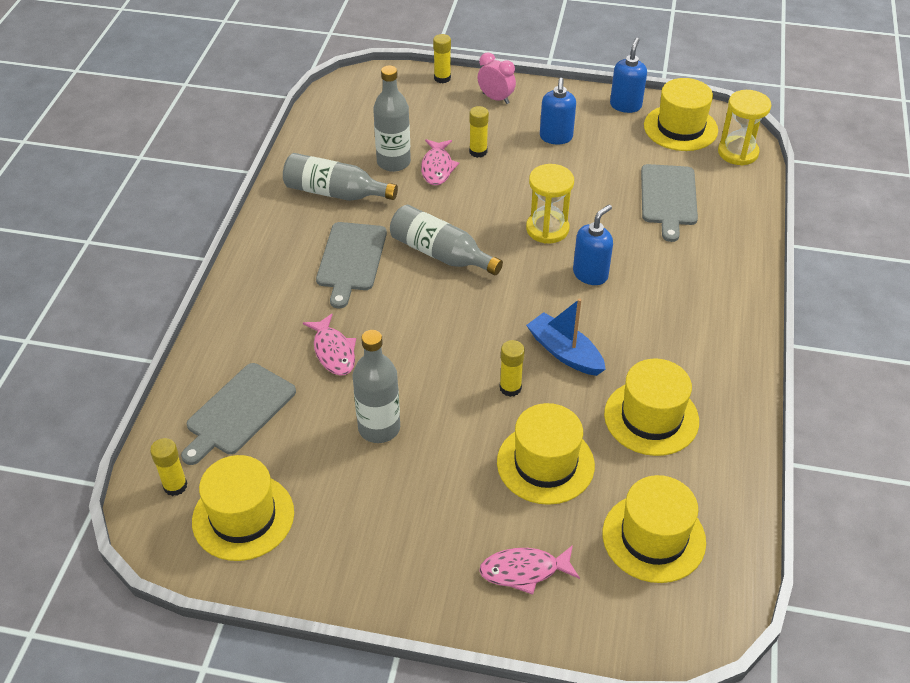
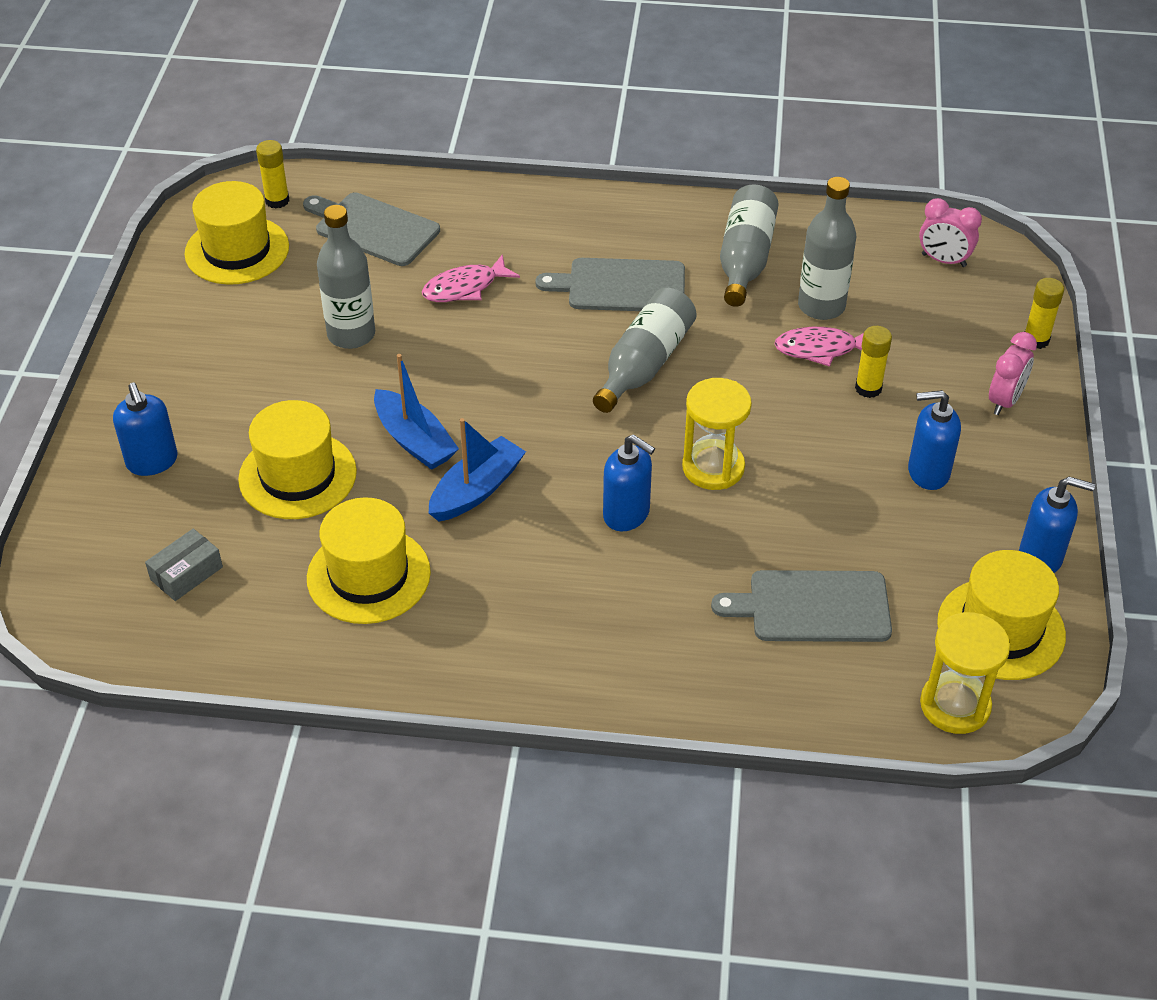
camera: 85 degrees right, 0 degrees up
pink fish [479,545,580,595] -> blue soap dispenser [113,383,178,476]
yellow glue stick [500,340,525,397] -> blue boat [374,354,459,470]
yellow hat [602,475,706,583] -> grey box [145,528,223,601]
none -> pink clock [919,198,982,267]

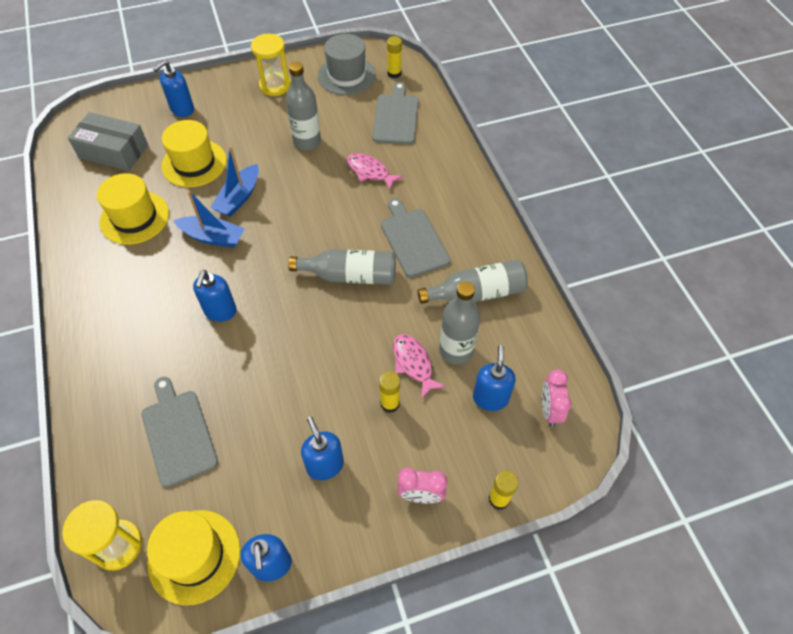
camera: 65 degrees right, 10 degrees up
grey box [145,528,223,601] -> grey box [68,112,148,171], size x1.84
yellow hat [184,181,289,285] -> grey hat [318,34,376,95]
yellow hourglass [682,378,752,490] -> yellow hourglass moved to [251,34,291,96]
none -> blue soap dispenser [473,345,516,411]

